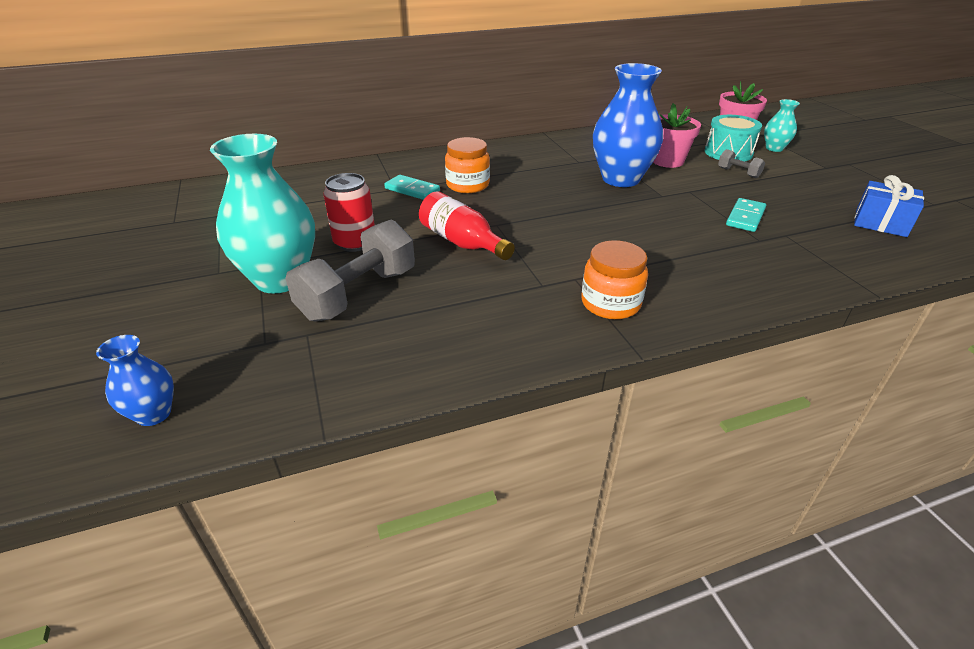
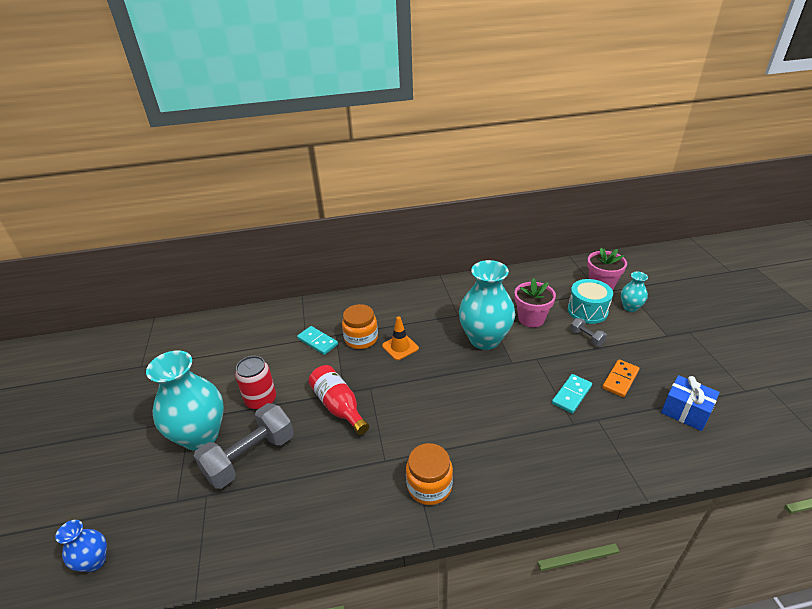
camera: 10 degrees right, 0 degrees up
blue vase [593,63,663,187] -> turquoise vase [459,260,515,350]
none -> orange traffic cone [382,316,419,360]
none -> orange domino [602,359,639,397]

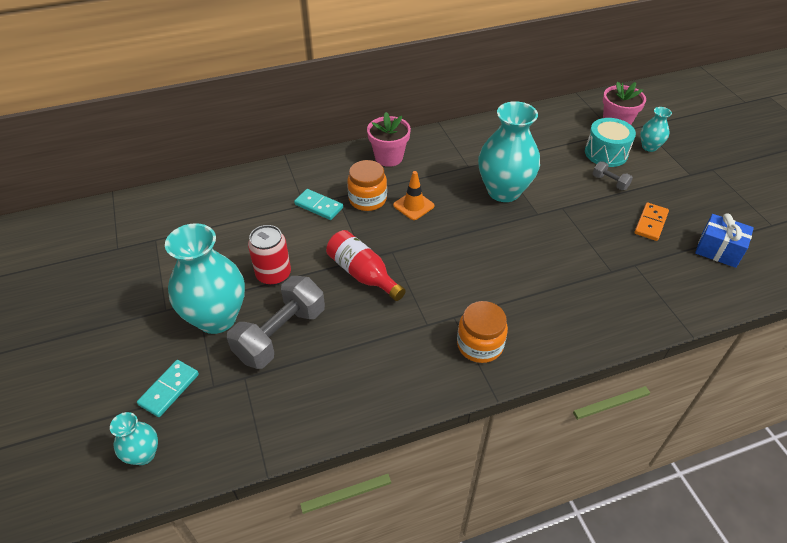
camera: 10 degrees left, 10 degrees up
blue vase [55,520,107,572] -> turquoise vase [110,412,158,465]
pink flower pot [515,278,556,328] -> pink flower pot moved to [367,112,411,167]
turquoise domino [552,374,592,414] -> turquoise domino moved to [137,360,199,417]

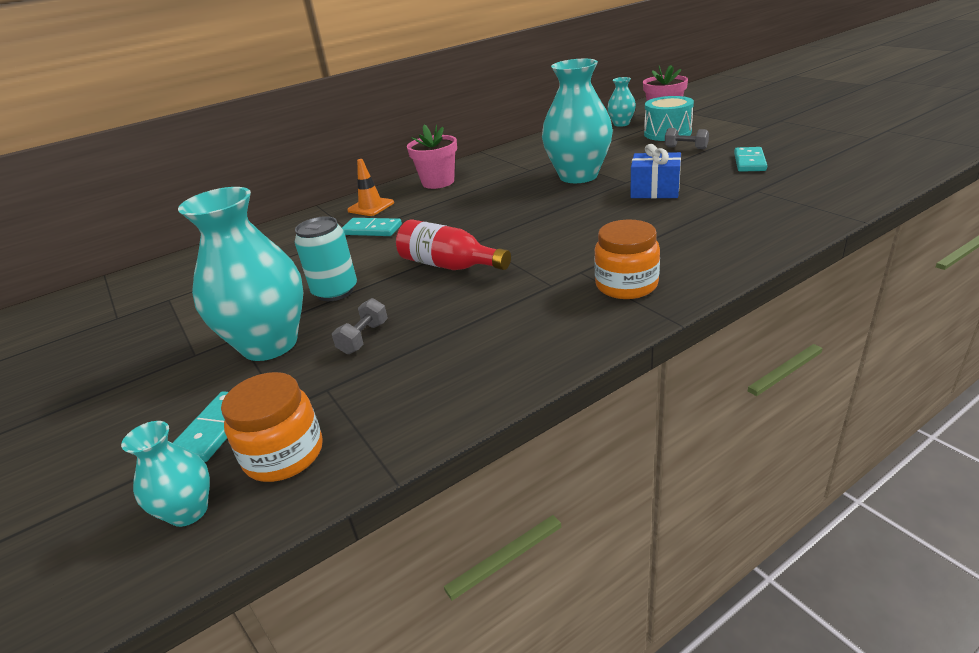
camera: 10 degrees left, 15 degrees down
grey dumbbell [227,276,325,369] -> grey dumbbell [332,298,388,354], size x0.46
red can [248,225,291,285] -> turquoise can [295,216,357,301]
orange jar [347,160,387,211] -> orange jar moved to [221,372,323,482]
orange traffic cone [393,171,435,220] -> orange traffic cone moved to [347,159,394,216]
orange domino [634,203,669,241] -> turquoise domino [734,147,767,172]
turquoise vase [640,107,672,152] -> turquoise vase moved to [607,77,636,127]
blue gift [695,213,754,268] -> blue gift moved to [630,144,681,198]

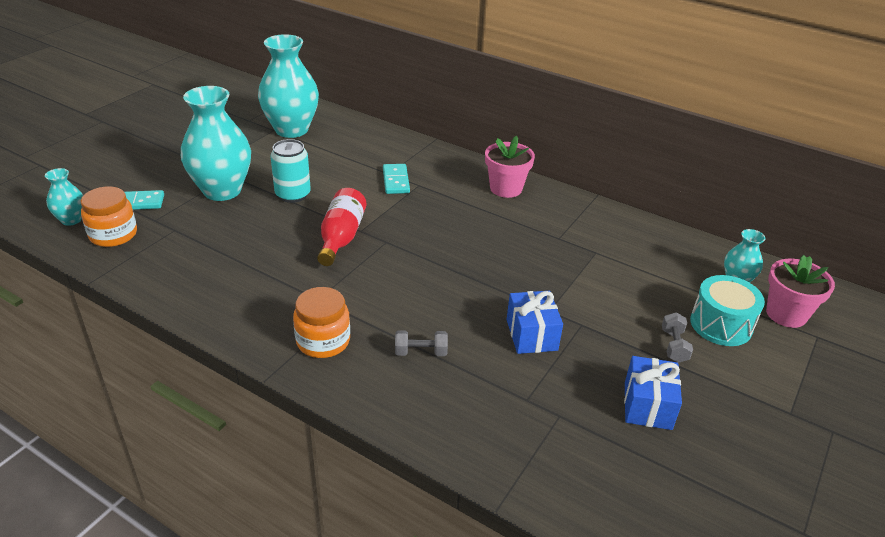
camera: 60 degrees right, 5 degrees up
grey dumbbell [332,298,388,354] -> grey dumbbell moved to [395,330,448,356]
orange traffic cone [347,159,394,216] -> none
turquoise vase [542,59,613,183] -> turquoise vase moved to [258,34,319,138]
turquoise domino [734,147,767,172] -> blue gift [624,356,682,430]

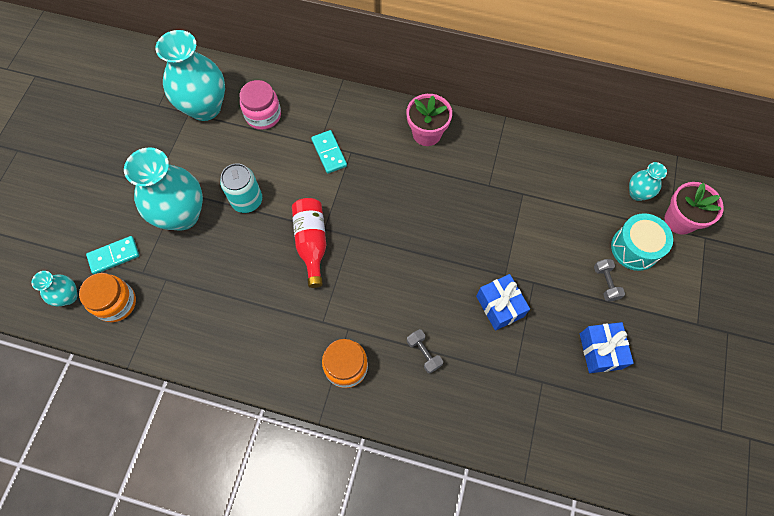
camera: 15 degrees left, 30 degrees up
grey dumbbell [395,330,448,356] -> grey dumbbell turned 75 degrees clockwise [407,329,443,374]
none -> pink jar [240,80,281,130]

